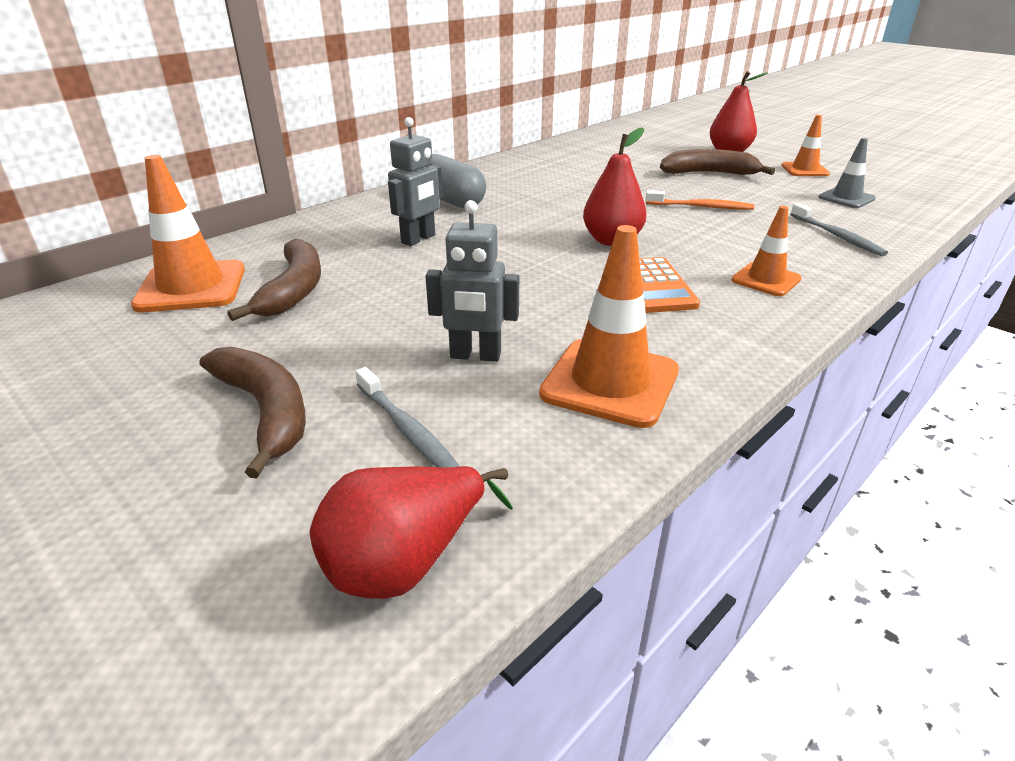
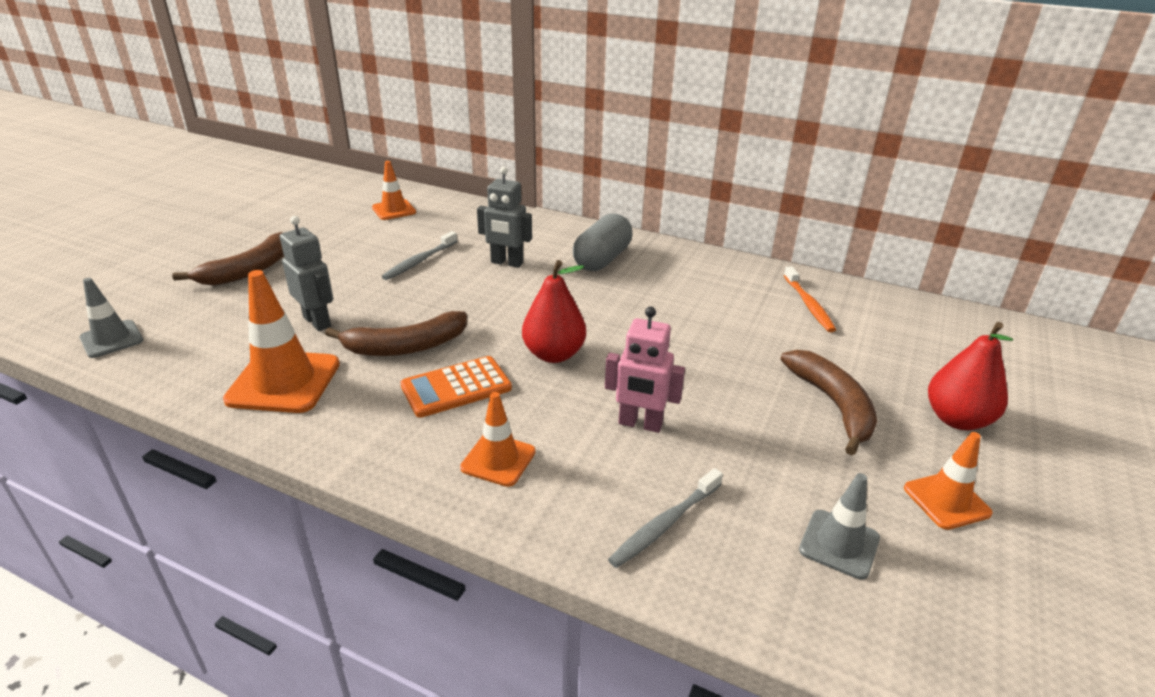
camera: 70 degrees right, 0 degrees up
orange traffic cone [131,155,245,312] -> orange traffic cone [372,161,416,220], size x0.60
brown banana [228,239,321,321] -> brown banana moved to [325,311,467,356]
red pear [310,466,513,599] -> grey traffic cone [79,278,143,358]
grey toothbrush [355,367,460,468] -> grey toothbrush moved to [382,231,457,280]
grey robot [425,200,519,362] -> grey robot turned 150 degrees clockwise [280,216,333,331]
orange toothbrush [646,190,754,210] -> orange toothbrush moved to [784,266,836,332]
none -> pink robot [605,306,685,433]

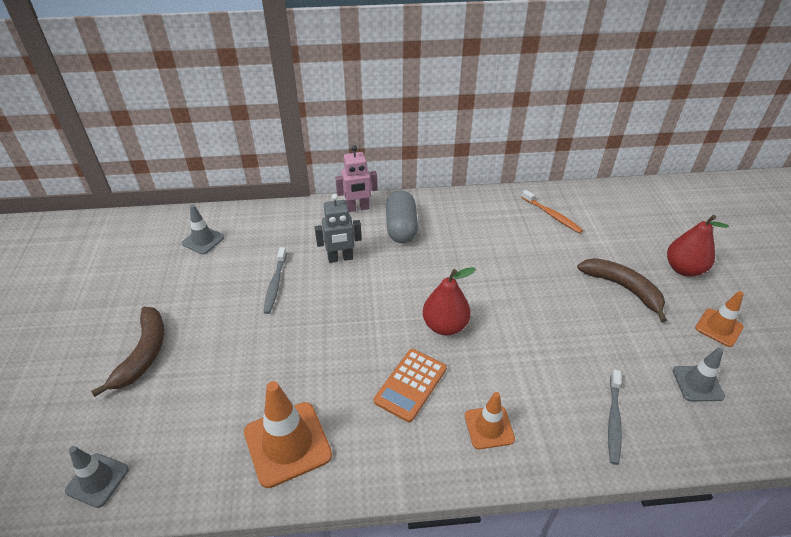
camera: 30 degrees left, 10 degrees up
grey robot [280,216,333,331] -> none
brown banana [325,311,467,356] -> none
orange traffic cone [372,161,416,220] -> grey traffic cone [182,204,224,254]
pink robot [605,306,685,433] -> pink robot moved to [335,145,377,212]

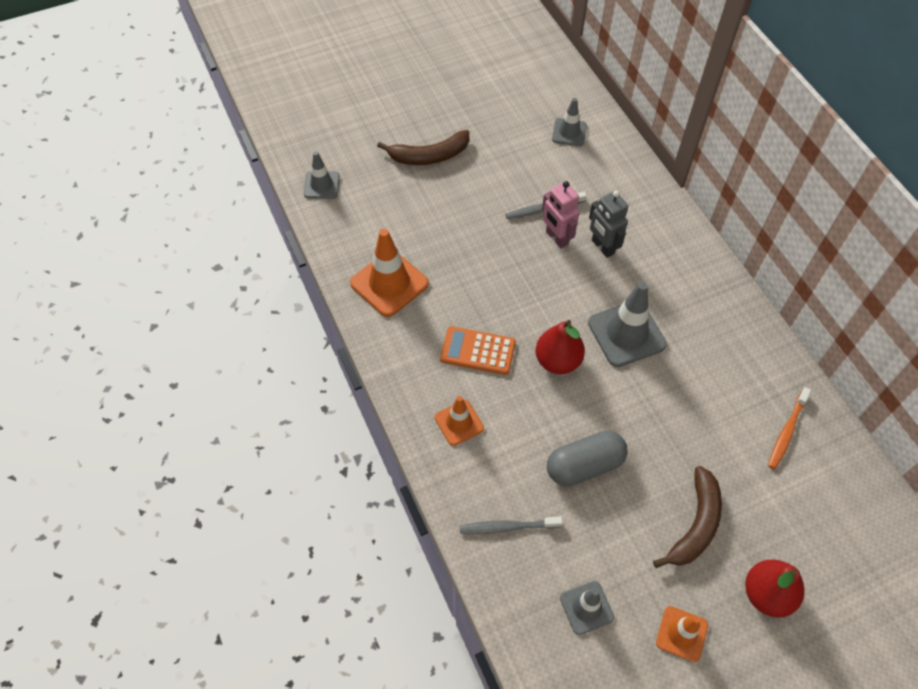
camera: 70 degrees right, 15 degrees up
pink robot [335,145,377,212] -> pink robot moved to [542,181,580,249]
grey capsule [386,190,418,243] -> grey capsule moved to [547,431,628,486]
none -> grey traffic cone [588,282,667,367]

